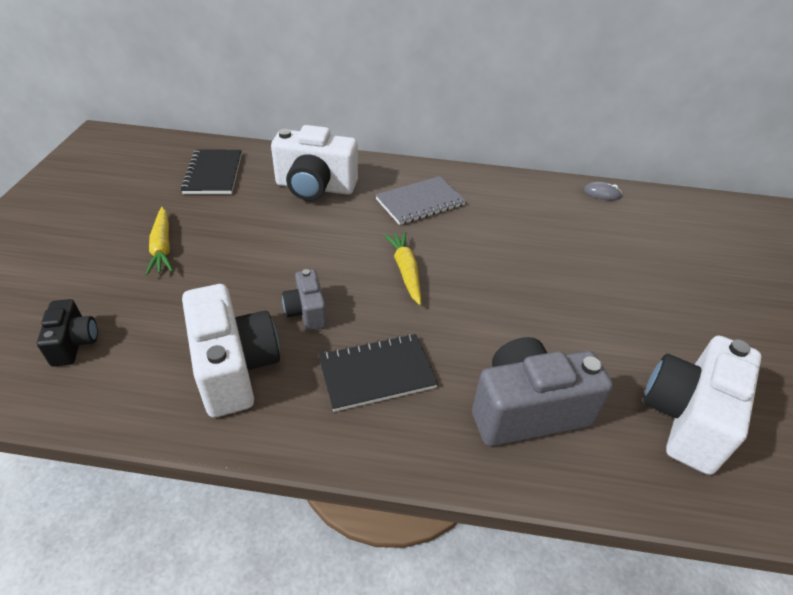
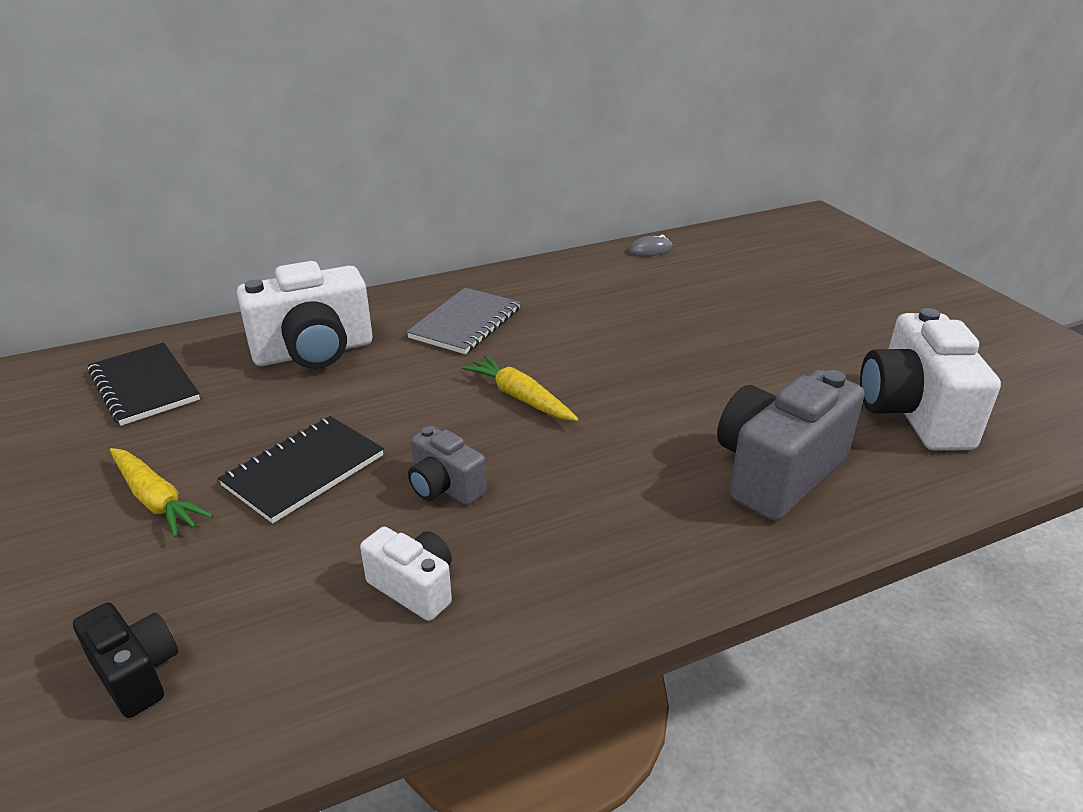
camera: 30 degrees left, 10 degrees down
white camera [182,284,280,418] -> white camera [360,527,452,621], size x0.53
black notebook [318,334,438,412] -> black notebook moved to [218,416,384,523]

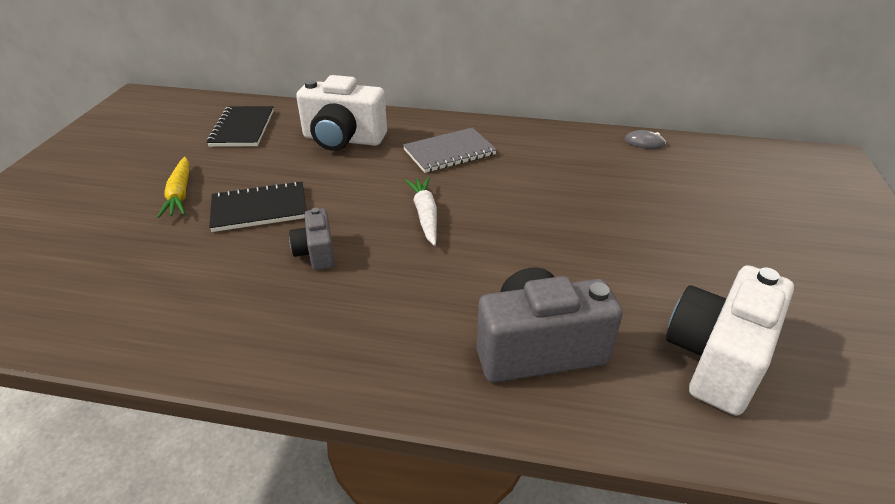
camera: 35 degrees right, 5 degrees up
black camera [73,602,178,718] -> none
white camera [360,527,452,621] -> none
yellow carrot [462,355,579,421] -> white carrot [405,177,437,246]

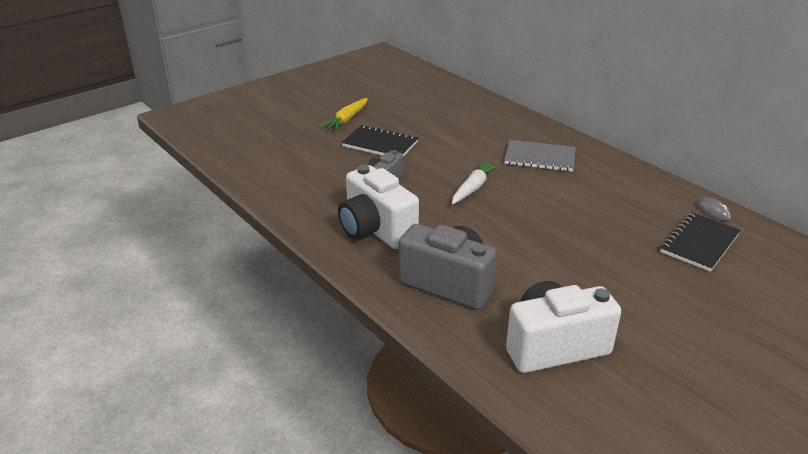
camera: 40 degrees right, 5 degrees down
black notebook [207,106,274,147] -> black notebook moved to [660,212,741,272]
white camera [296,75,387,151] -> white camera moved to [338,165,419,249]

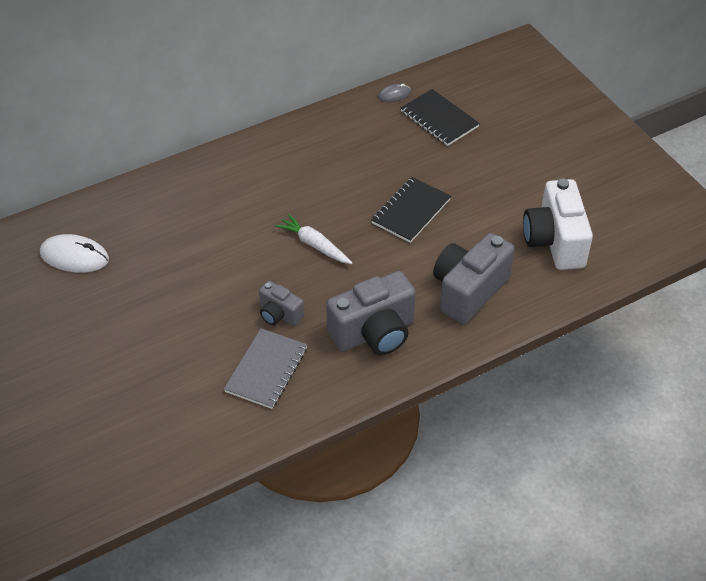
camera: 80 degrees left, 15 degrees up
yellow carrot [321,98,368,130] -> none
white camera [338,165,419,249] -> grey camera [326,271,416,355]
black notebook [342,125,418,157] -> black notebook moved to [371,177,451,243]
grey notebook [504,140,576,172] -> grey notebook moved to [224,328,307,409]
none -> white mouse [40,234,109,273]

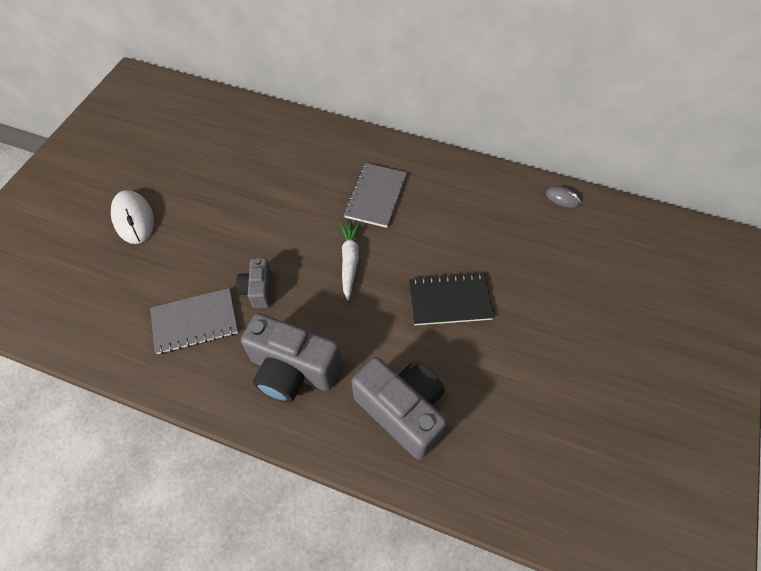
camera: 50 degrees right, 10 degrees up
white mouse [40,234,109,273] -> white mouse moved to [111,190,154,244]
black notebook [401,89,480,146] -> none
grey camera [433,233,515,325] -> grey camera turned 45 degrees clockwise [352,357,447,460]
white camera [523,179,593,270] -> none
none -> grey notebook [344,163,407,228]

